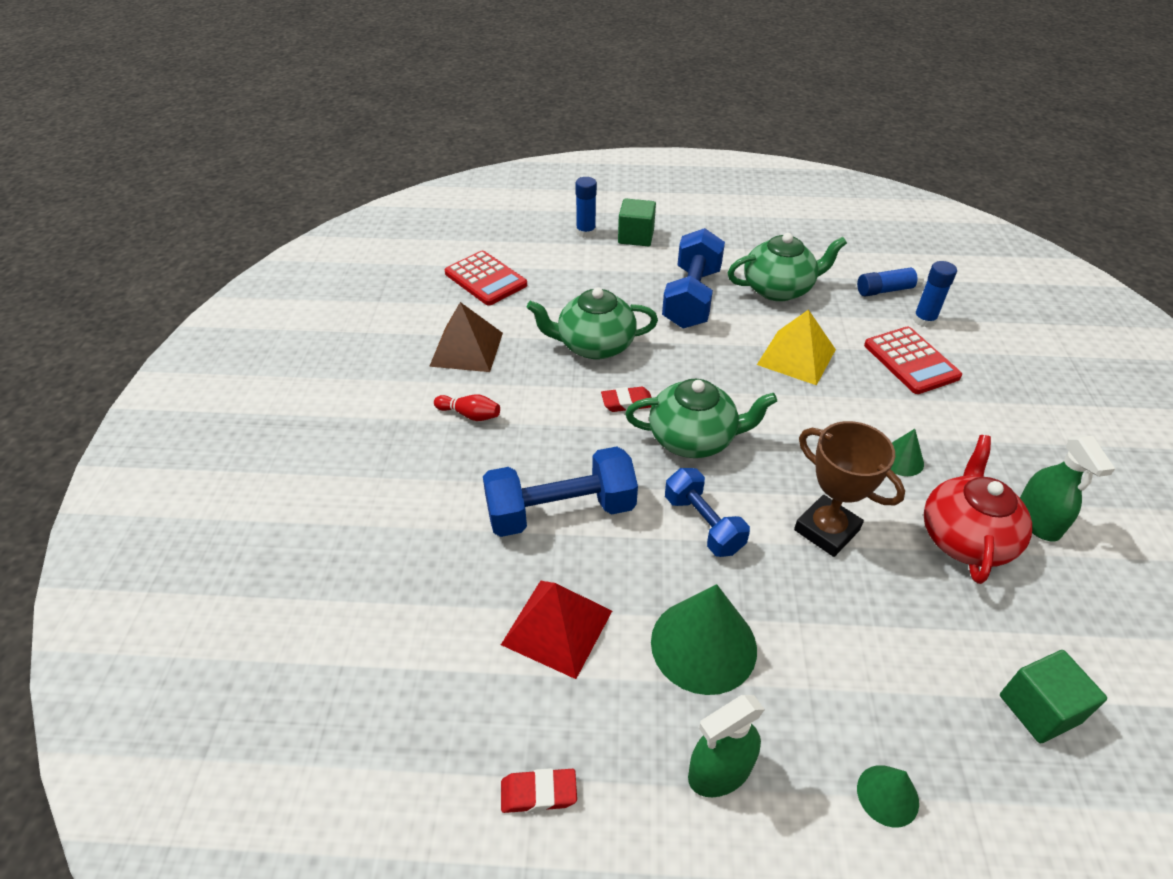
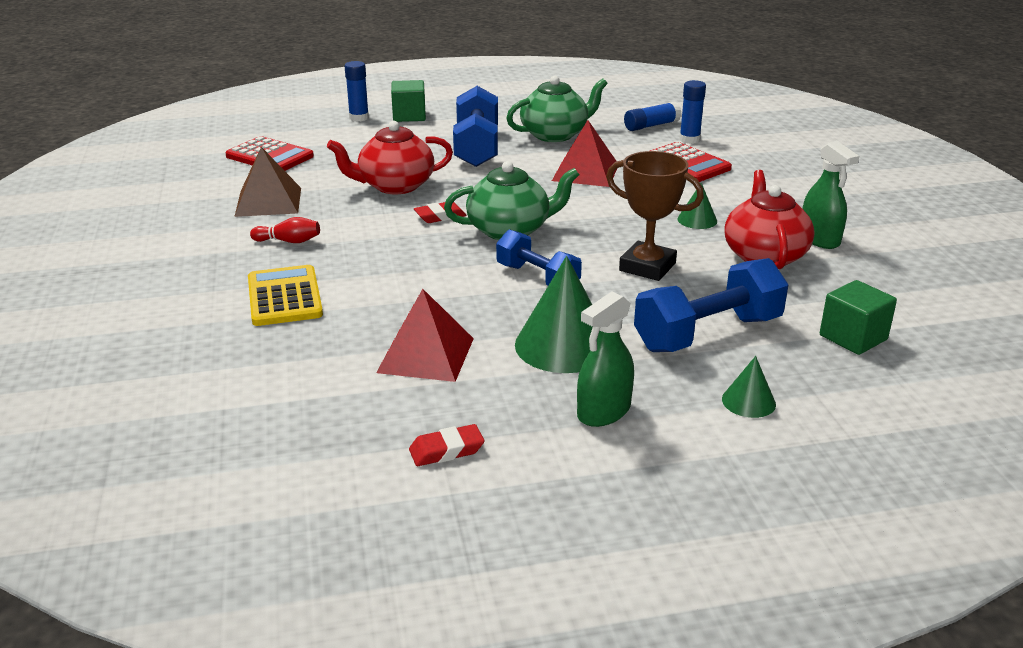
camera: 15 degrees left, 15 degrees down
blue dumbbell [483,447,638,537] -> blue dumbbell moved to [634,258,788,352]
green teapot [527,287,658,360] -> red teapot [327,121,453,194]
yellow pyramid [757,310,836,385] -> red pyramid [552,120,617,187]
none -> yellow calculator [248,265,323,326]

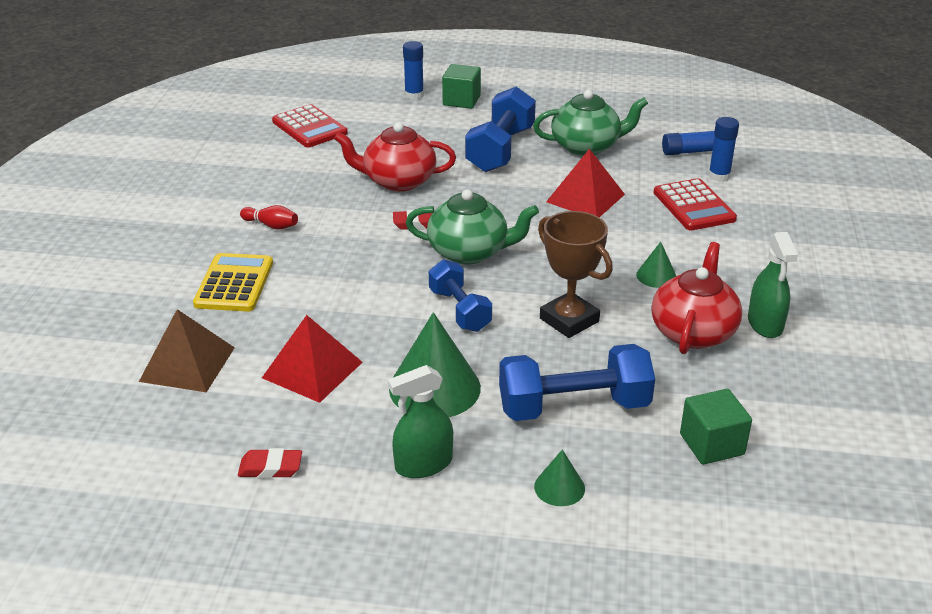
camera: 20 degrees right, 5 degrees up
brown pyramid [234,147,301,217] -> brown pyramid moved to [139,309,235,392]

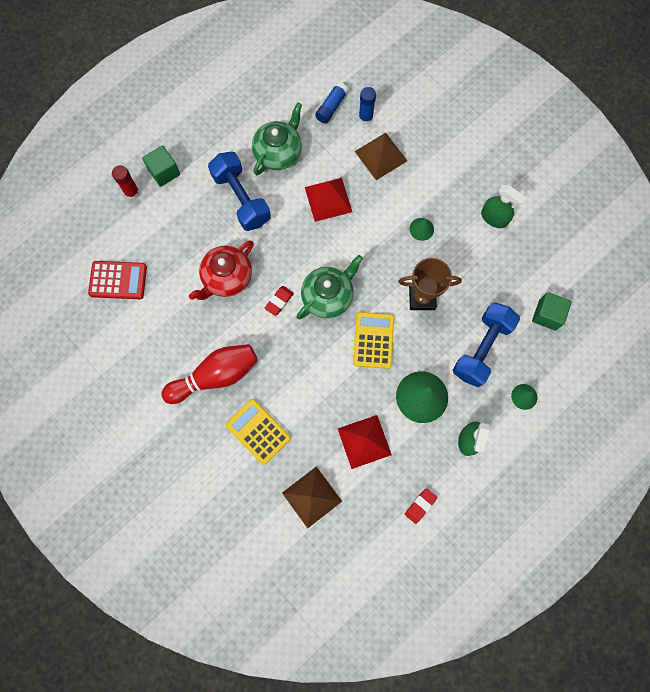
camera: 50 degrees left, 40 degrees up
red bowling pin [240,205,298,230] -> red bowling pin [161,344,258,404], size x2.26
blue glue stick [403,41,424,100] -> red glue stick [112,165,139,199]
blue dumbbell [429,259,492,332] -> yellow calculator [353,312,394,369]
red teapot [651,242,742,354] -> none
red calculator [653,178,737,230] -> brown pyramid [355,133,407,180]

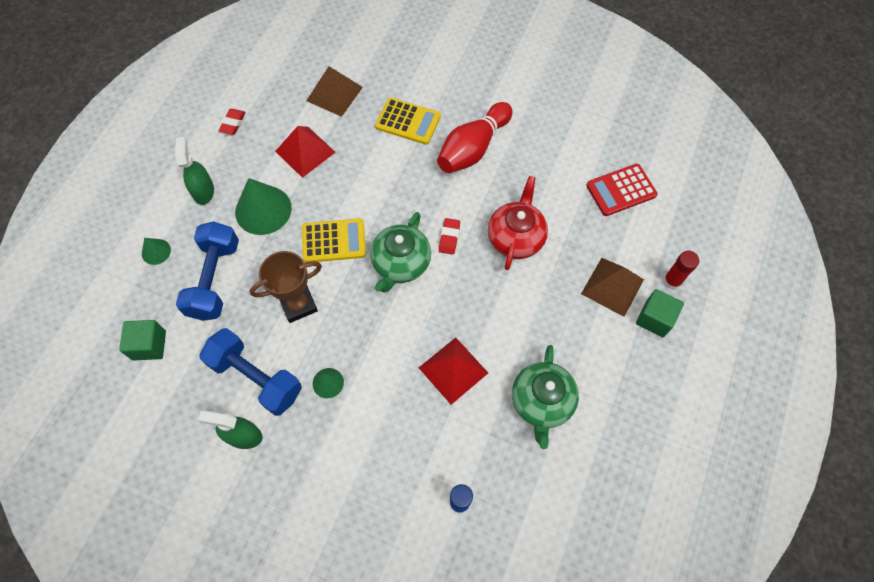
camera: 155 degrees right, 10 degrees down
blue dumbbell [208,151,271,231] -> blue dumbbell moved to [199,328,302,416]
blue glue stick [315,82,348,124] -> none
yellow calculator [353,312,394,369] -> yellow calculator turned 75 degrees counterclockwise [302,218,366,262]
brown pyramid [355,133,407,180] -> brown pyramid moved to [581,258,644,317]

